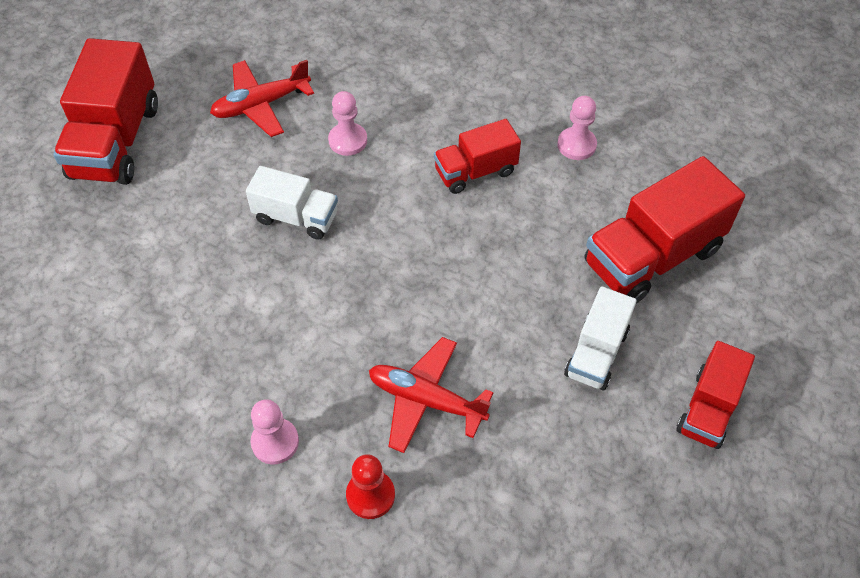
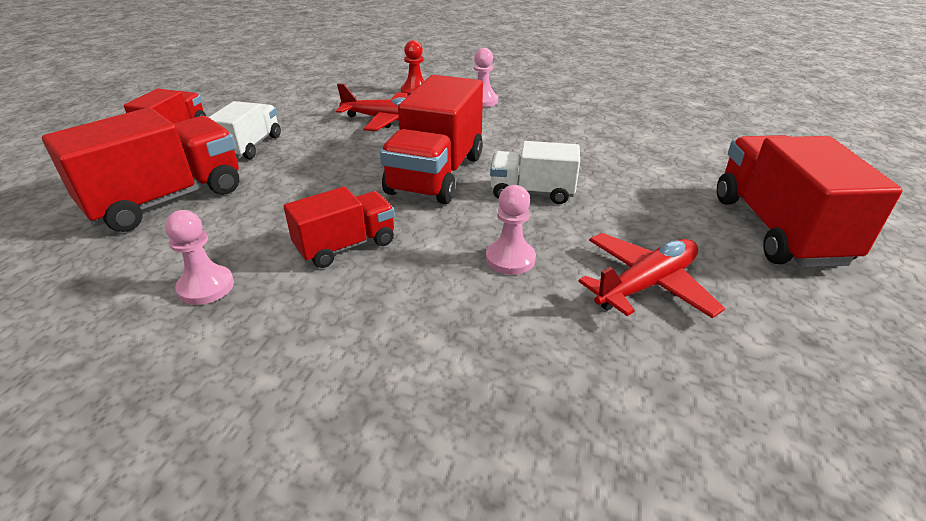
camera: 170 degrees right, 20 degrees down
none -> red truck [380,75,483,204]

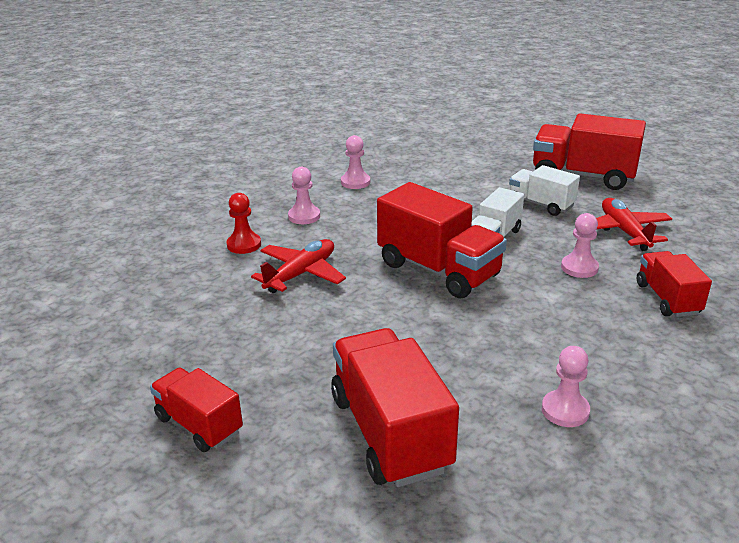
camera: 65 degrees left, 5 degrees down
white truck [209,101,281,159] -> white truck moved to [509,165,580,216]
red truck [284,187,395,268] -> red truck moved to [637,251,712,317]
none -> pink pawn [341,135,370,189]

